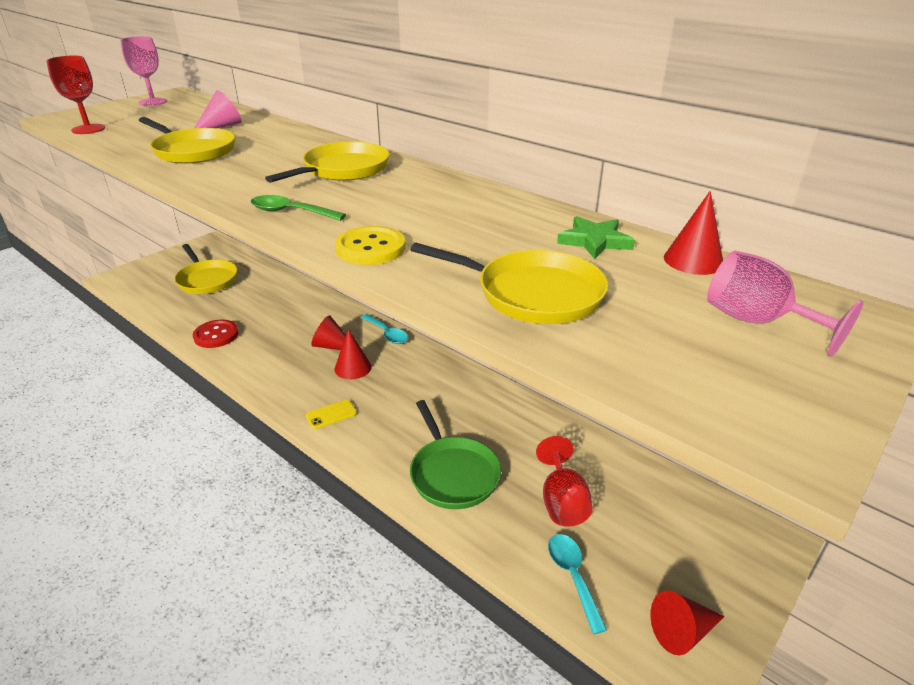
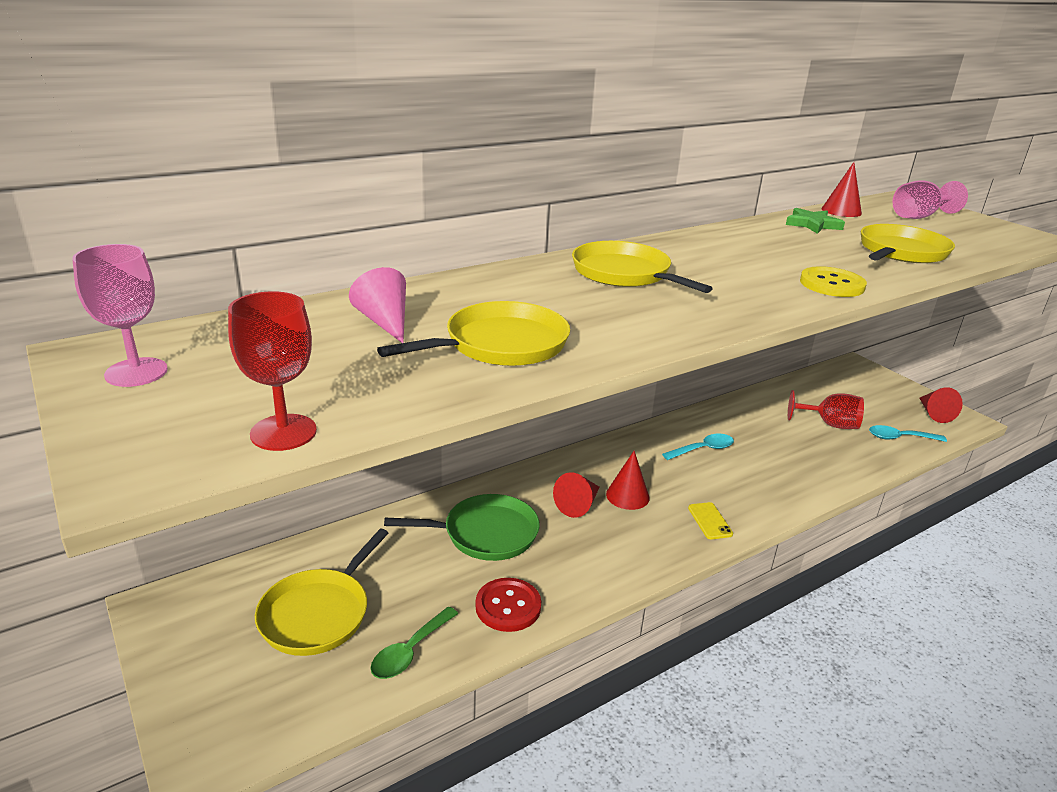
camera: 75 degrees left, 5 degrees down
yellow pan [175,244,238,294] -> yellow pan turned 135 degrees clockwise [255,529,388,656]
green spoon [251,195,346,221] -> green spoon moved to [370,607,458,679]
turquoise spoon [361,314,408,344] -> turquoise spoon moved to [662,434,734,460]
green pan [410,400,501,509] -> green pan moved to [384,494,540,561]

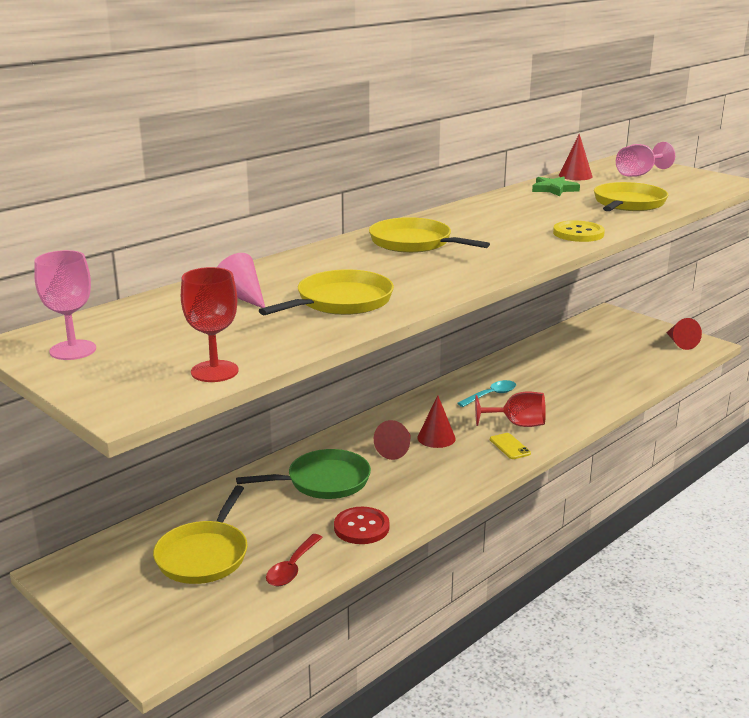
camera: 10 degrees left, 5 degrees down
green spoon [370,607,458,679] -> red spoon [266,534,323,586]
red goblet [788,390,864,429] -> red goblet moved to [475,391,546,427]
turquoise spoon [869,425,947,442] -> none

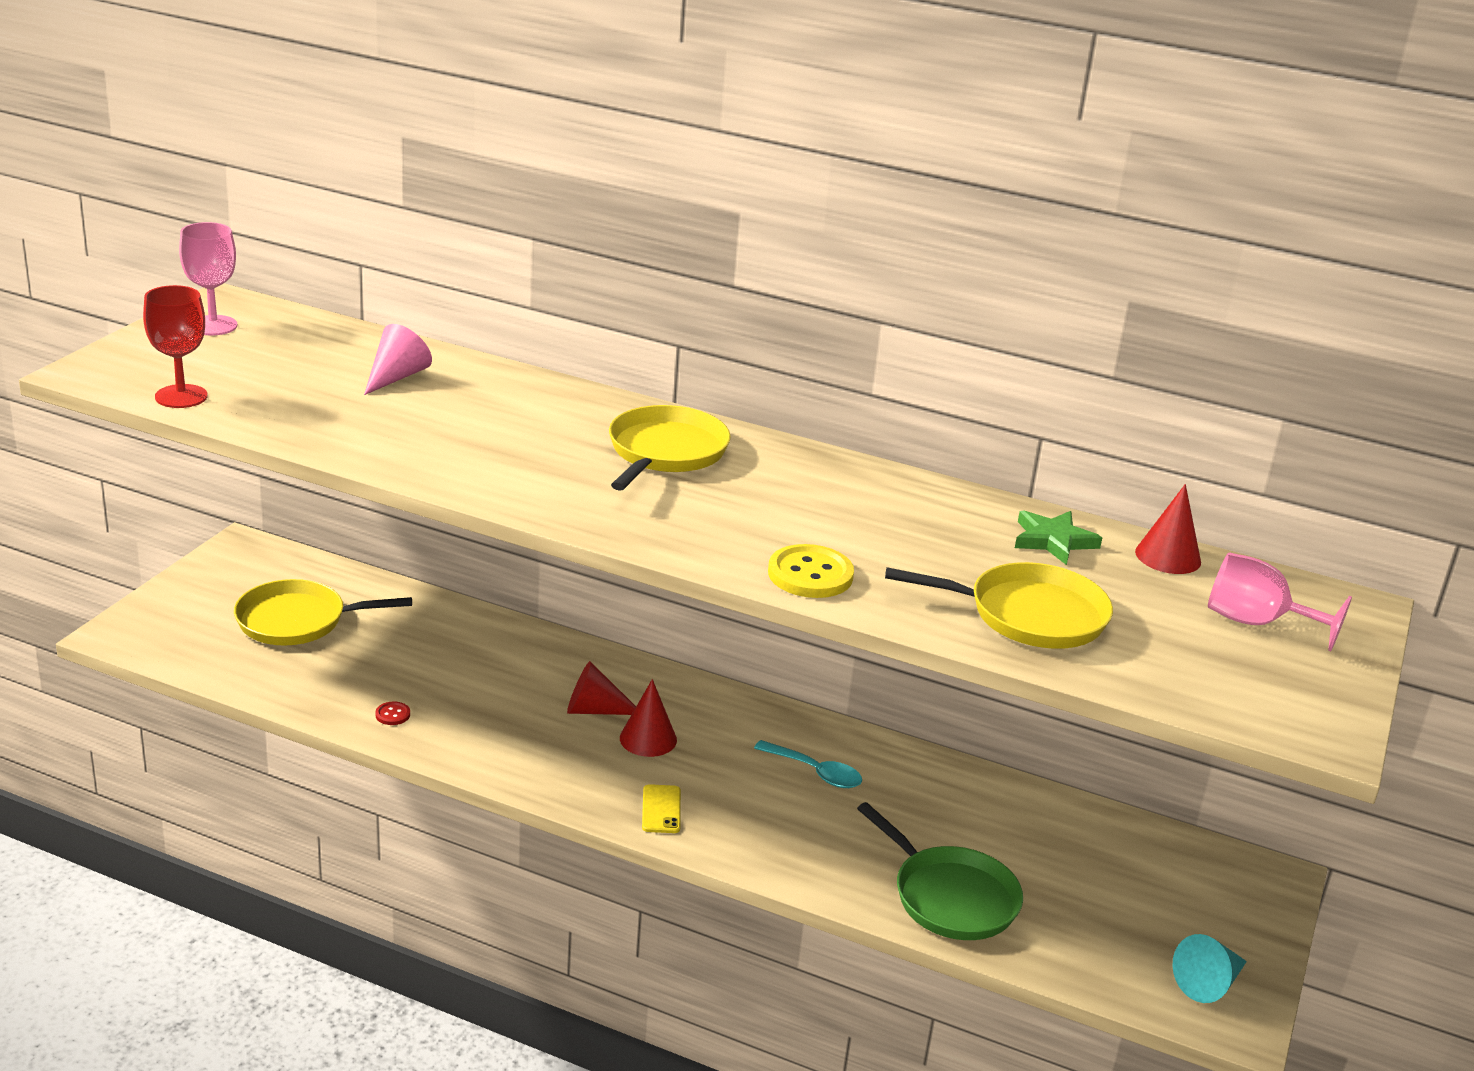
camera: 65 degrees right, 5 degrees up
green pan [236,449,371,499] -> green pan moved to [857,802,1023,940]
yellow pan [259,269,394,315] -> none
red spoon [266,534,323,586] -> none
red button [334,507,390,544] -> red button [375,702,410,725], size x0.48
red goblet [475,391,546,427] -> none
yellow phone [490,433,531,459] -> yellow phone turned 45 degrees counterclockwise [642,784,681,833]
red cone [666,318,702,350] -> turquoise cone [1172,934,1247,1003]

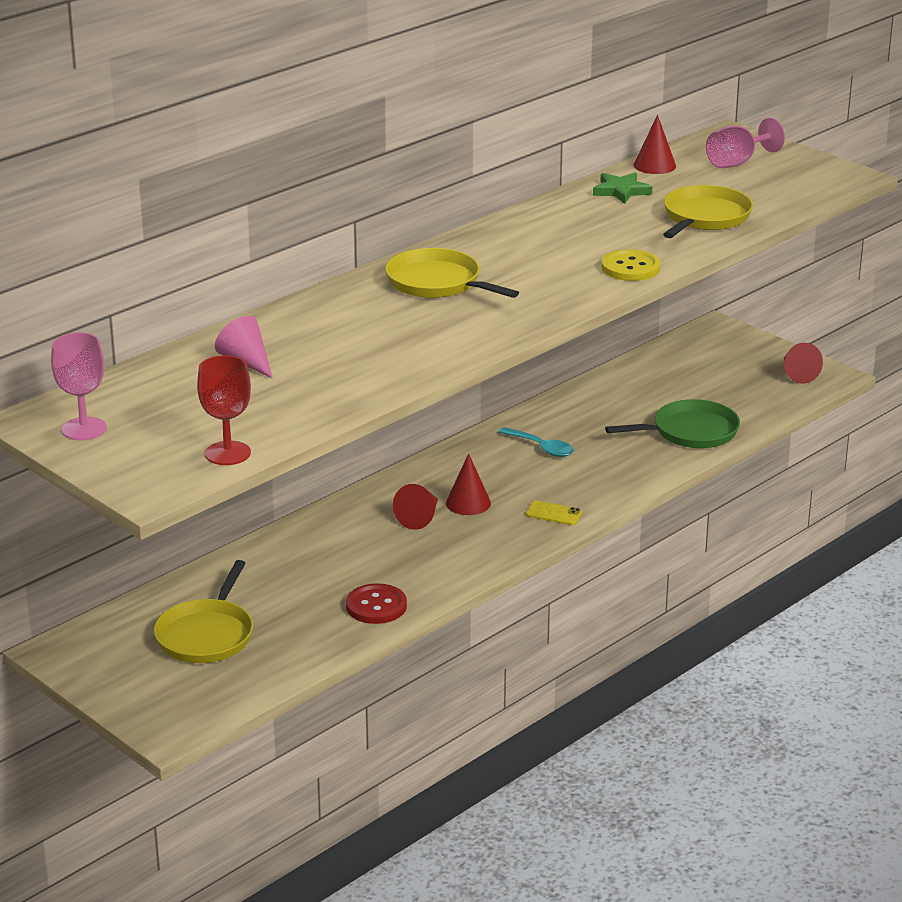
camera: 65 degrees left, 0 degrees up
red button [375,702,410,725] -> red button [346,583,407,624], size x2.09
turquoise spoon [754,740,862,788] -> turquoise spoon turned 75 degrees clockwise [498,427,574,457]
turquoise cone [1172,934,1247,1003] -> red cone [784,343,823,384]

